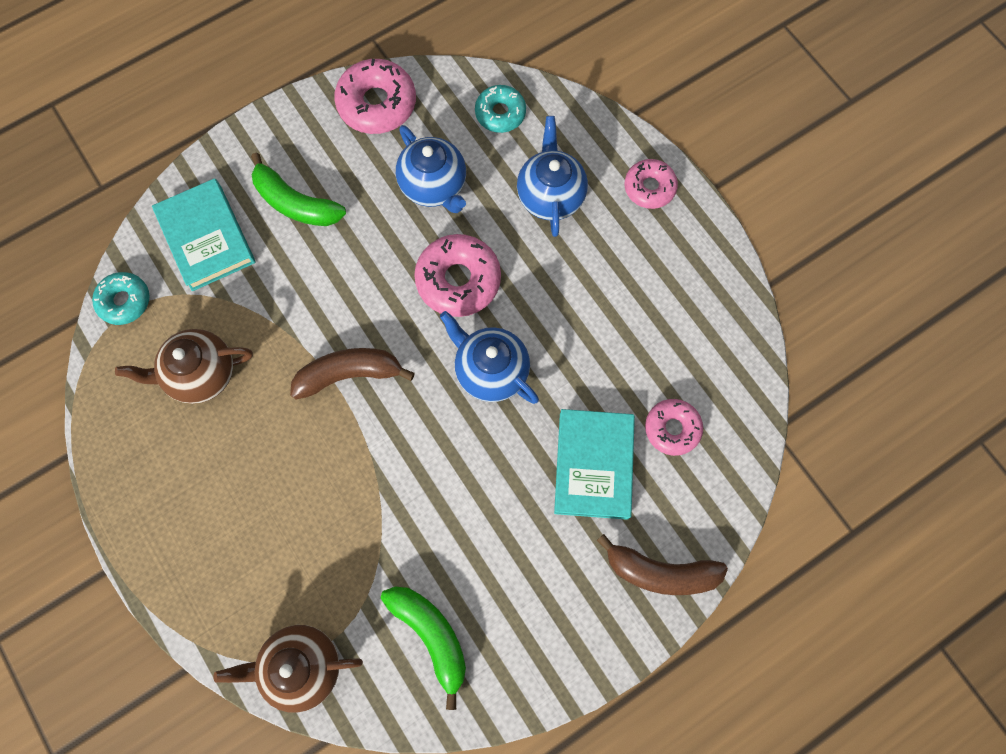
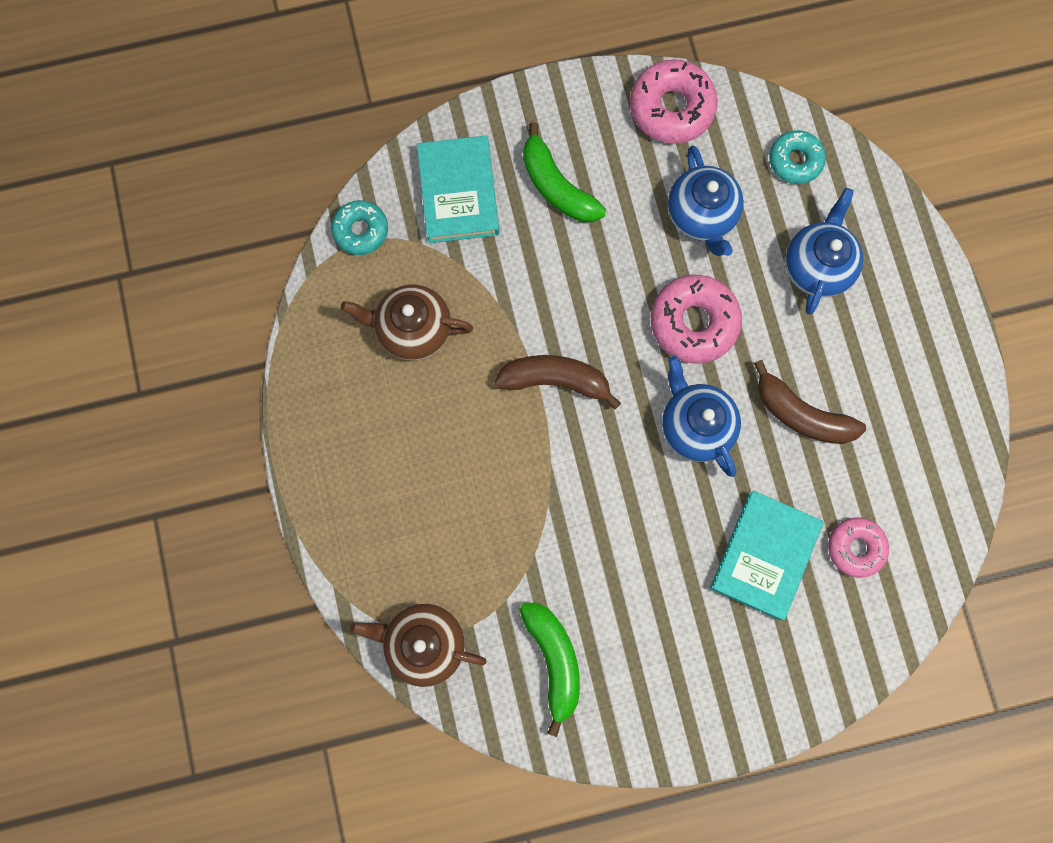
camera: 20 degrees right, 5 degrees up
brown banana [597,534,728,595] -> brown banana moved to [754,360,866,444]
pink donut [625,159,678,209] -> none

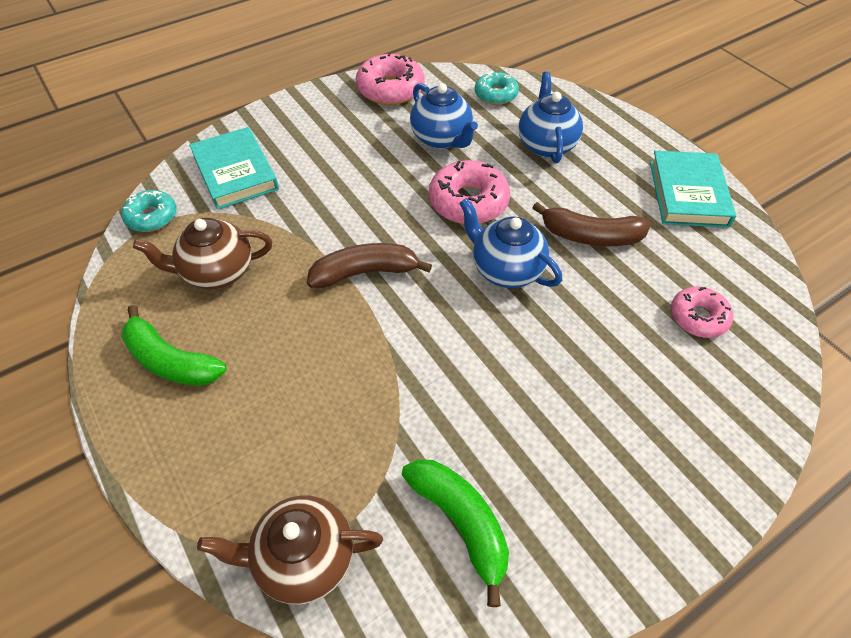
camera: 20 degrees left, 25 degrees down
green banana [523,122,606,222] -> green banana moved to [121,305,227,386]
turquoise book [710,490,823,620] -> turquoise book moved to [650,151,736,228]

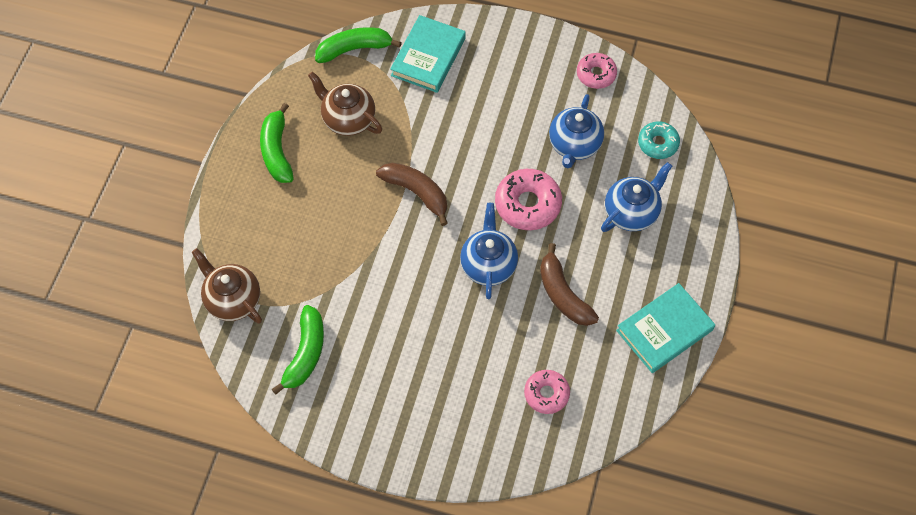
camera: 50 degrees right, 10 degrees up
turquoise donut [121,190,177,232] -> green banana [315,27,402,63]
pink donut [356,52,424,105] -> pink donut [577,53,617,89], size x0.64

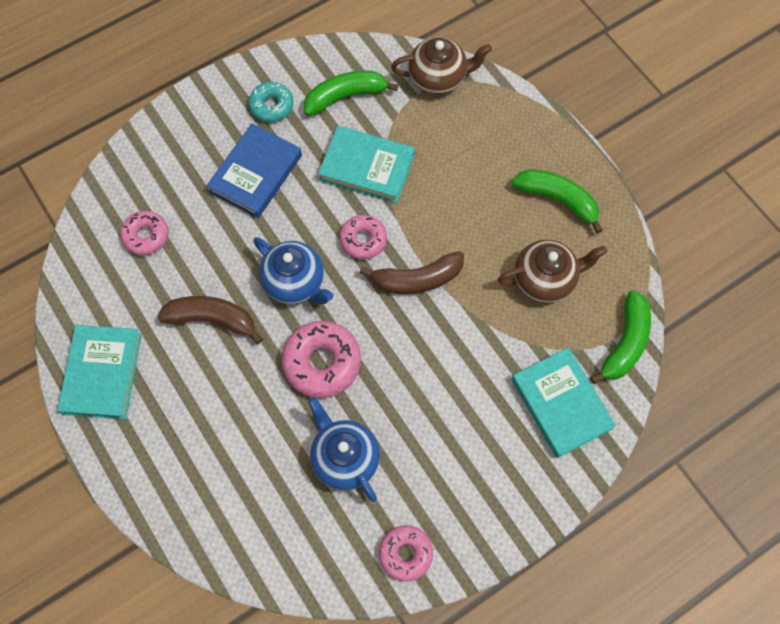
camera: 130 degrees right, 5 degrees up
green banana [272,305,324,395] -> green banana turned 105 degrees clockwise [304,70,398,116]
blue teapot [601,162,672,232] -> none
turquoise donut [638,121,680,159] -> turquoise donut moved to [248,82,294,122]
none -> blue book [206,123,302,218]
none -> turquoise book [318,126,415,203]
none -> pink donut [339,215,387,259]

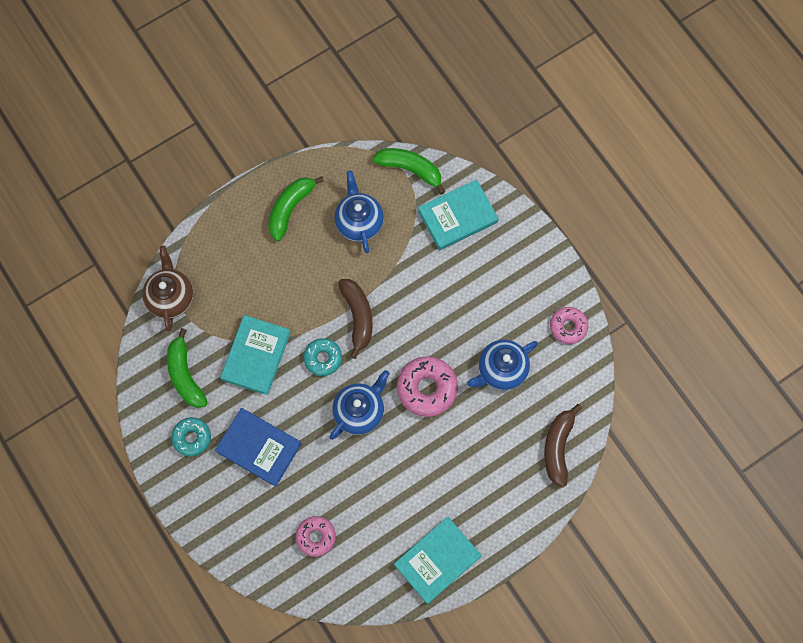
camera: 90 degrees left, 5 degrees up
turquoise book [57,325,142,419] -> turquoise book turned 45 degrees counterclockwise [394,517,481,604]
brown banana [157,296,263,344] -> brown banana moved to [544,404,582,488]
pink donut [339,215,387,259] -> turquoise donut [304,338,342,376]
brown teapot [497,240,607,303] -> blue teapot [334,171,384,253]

